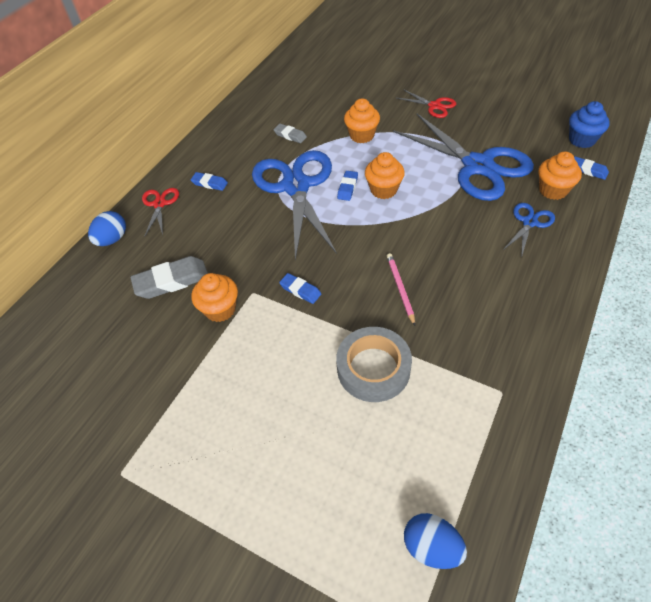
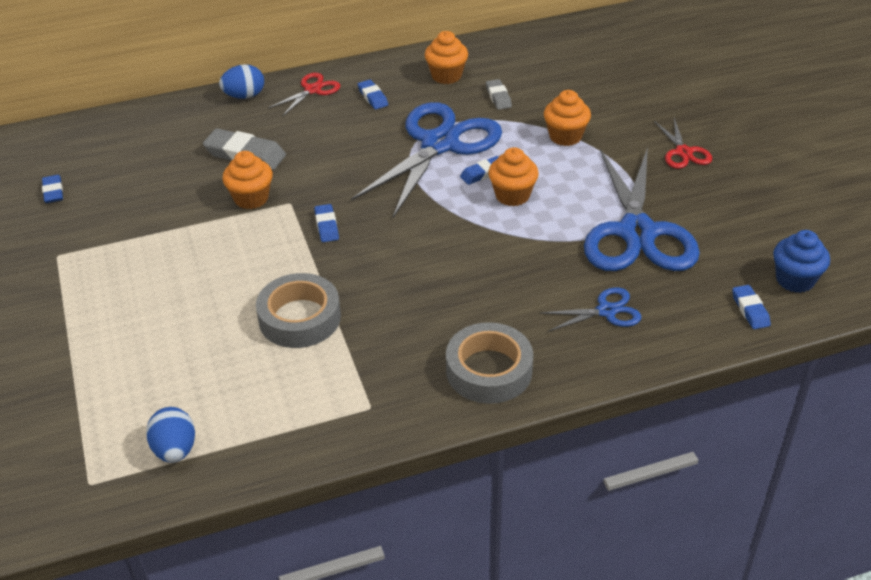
camera: 40 degrees right, 10 degrees down
pink pencil [387,253,415,326] -> none
orange cupcake [539,151,582,200] -> orange cupcake moved to [425,31,468,84]
none -> blue eraser [42,175,63,203]
none -> grey tape [446,322,533,404]

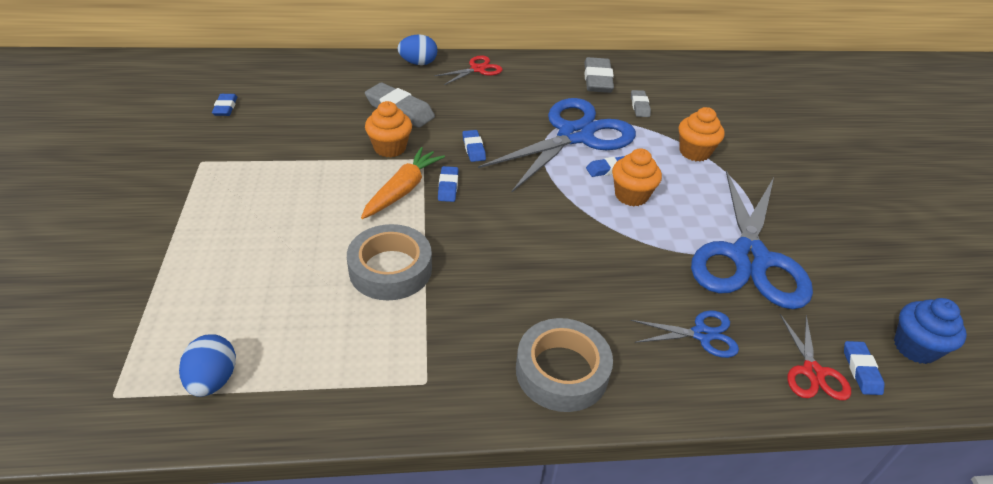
camera: 10 degrees right, 0 degrees up
blue eraser [358,80,388,109] -> blue eraser moved to [462,130,486,162]
orange cupcake [425,31,468,84] -> grey eraser [584,57,614,93]
red scissors [654,118,712,169] -> red scissors moved to [780,314,851,400]
none -> orange carrot [361,147,445,219]

